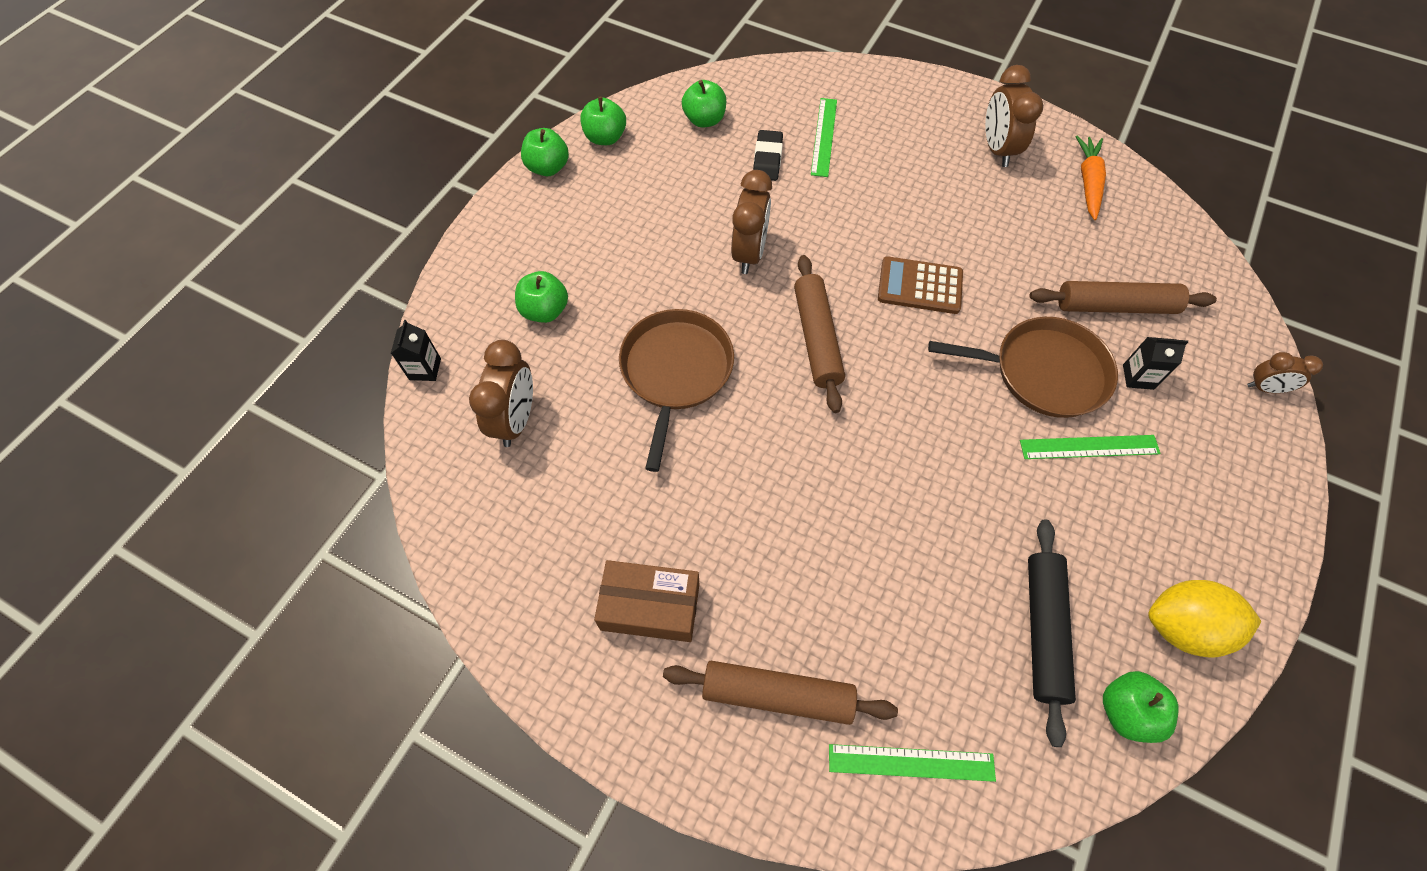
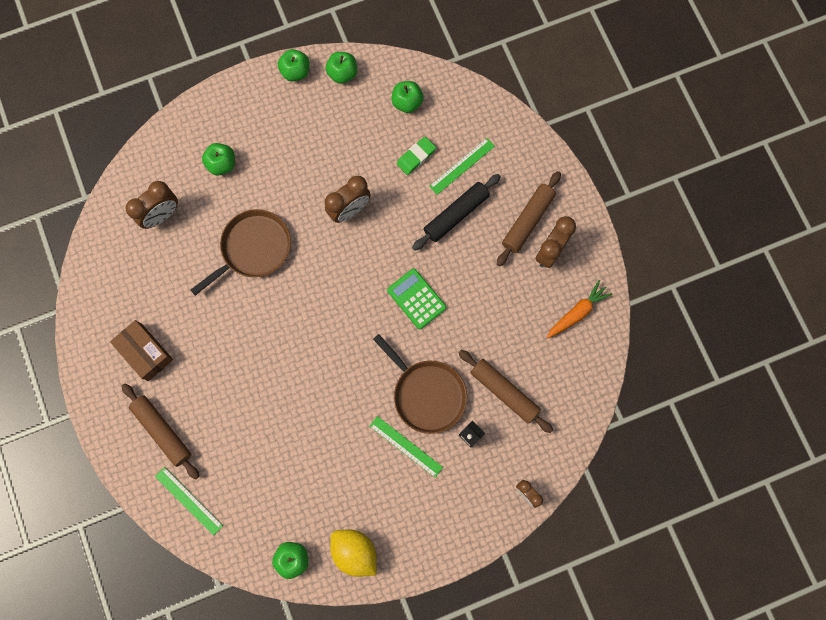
camera: 40 degrees right, 15 degrees up
black carton [391,320,441,381] -> none
black eraser [753,130,783,181] -> green eraser [396,136,436,175]
brown rolling pin [794,255,845,413] -> brown rolling pin moved to [497,171,561,266]
brown calculator [878,256,963,314] -> green calculator [387,269,446,329]
black rolling pin [1028,519,1076,747] -> black rolling pin moved to [412,174,501,250]

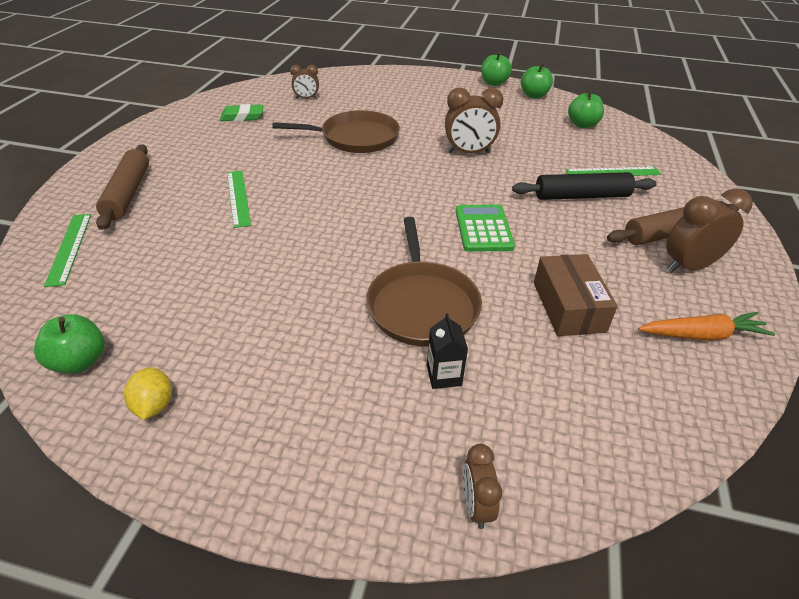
camera: 35 degrees right, 35 degrees down
brown box [110,320,173,381] -> brown box moved to [534,254,618,336]
brown clock [125,181,178,229] -> brown clock [290,65,319,99], size x0.58
green apple [202,143,235,176] -> none
yellow lemon [330,530,377,577] -> yellow lemon [124,367,172,420], size x0.58
green ruler [370,416,443,478] -> green ruler moved to [227,170,251,228]
green eraser [396,136,436,175] -> green eraser moved to [220,104,264,121]
brown rolling pin [459,350,553,433] -> none

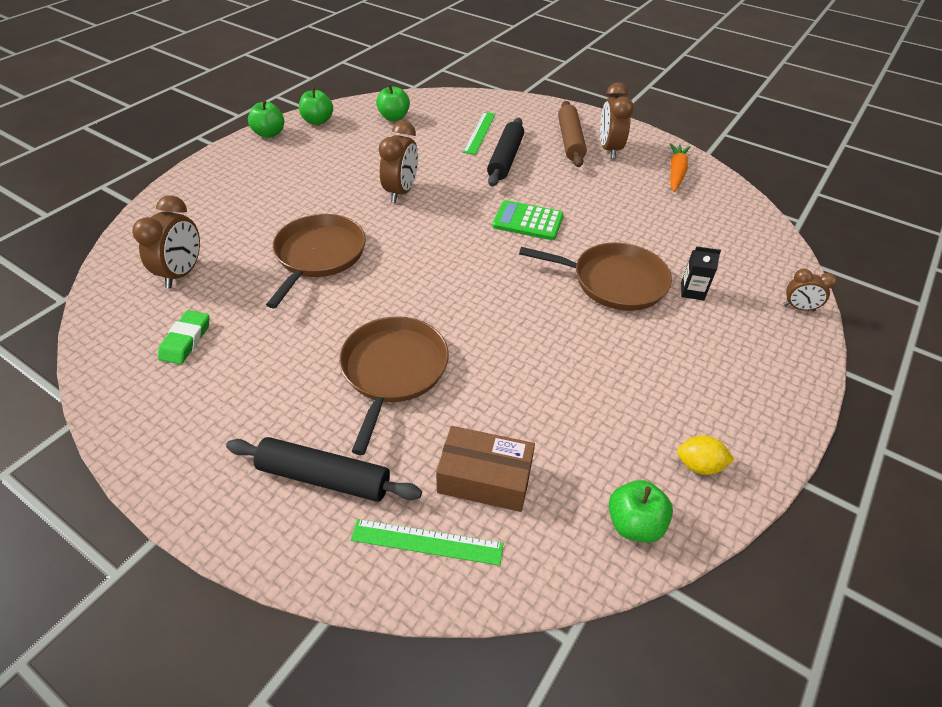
camera: 70 degrees left, 5 degrees up
brown rolling pin [96,145,149,230] -> black rolling pin [226,437,422,502]
green ruler [227,170,251,228] -> brown pan [339,316,449,455]
brown clock [290,65,319,99] -> brown clock [132,195,200,288], size x1.71
brown box [534,254,618,336] -> brown box moved to [436,426,535,512]

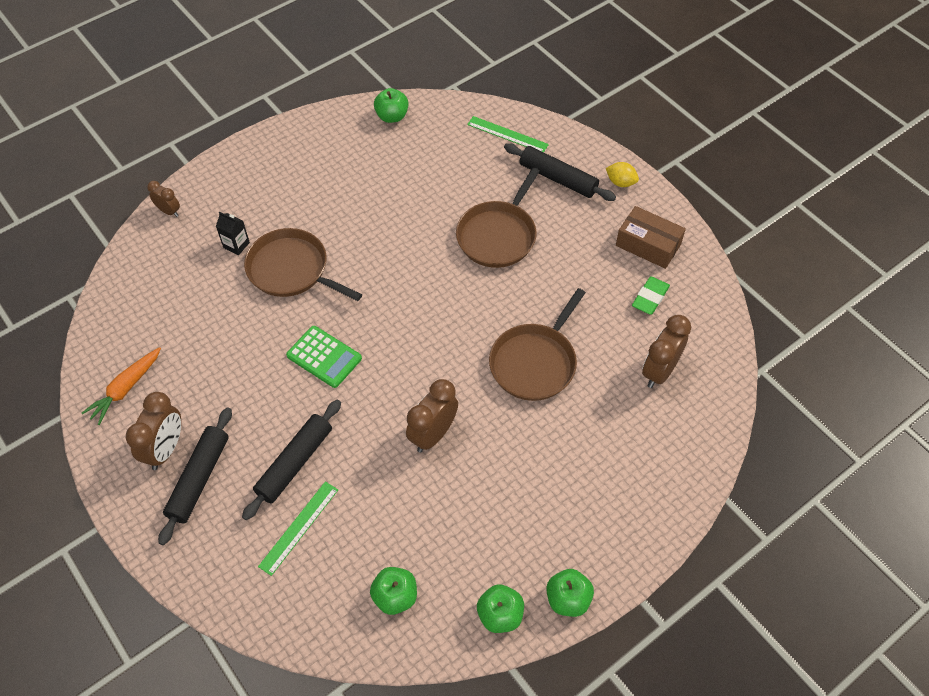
camera: 160 degrees left, 10 degrees up
brown box [436,426,535,512] -> brown box moved to [616,206,686,269]
brown rolling pin [558,101,587,167] -> black rolling pin [158,407,232,545]
yellow lemon [677,435,735,475] -> yellow lemon moved to [606,162,639,187]

